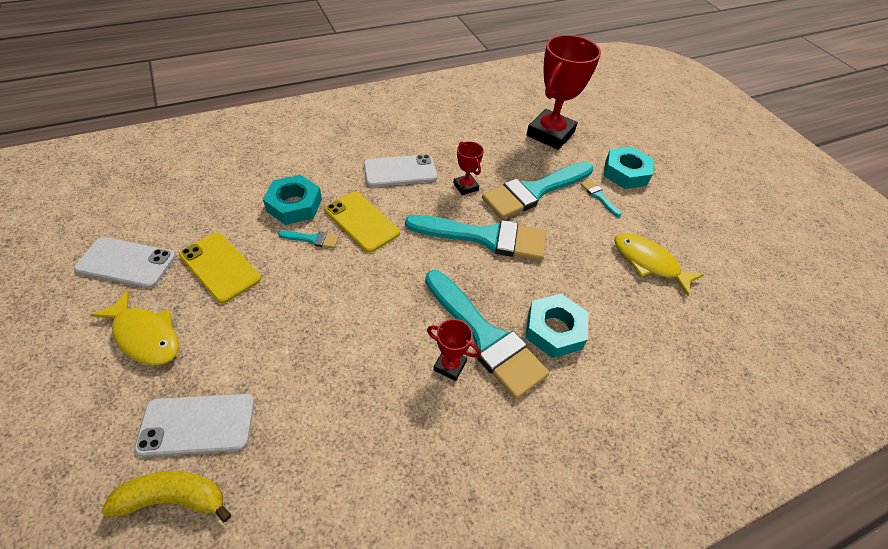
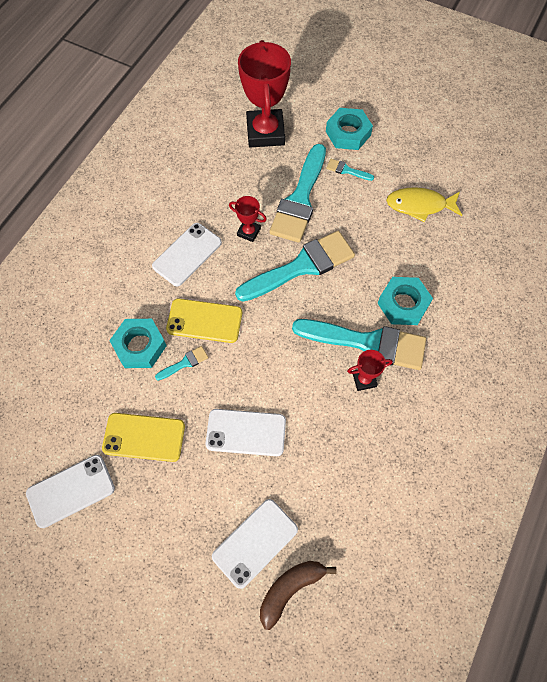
camera: 35 degrees left, 15 degrees up
yellow fish [90,290,179,366] -> none
yellow banana [102,471,231,523] -> brown banana [260,561,336,630]
none -> white phone [205,409,286,456]

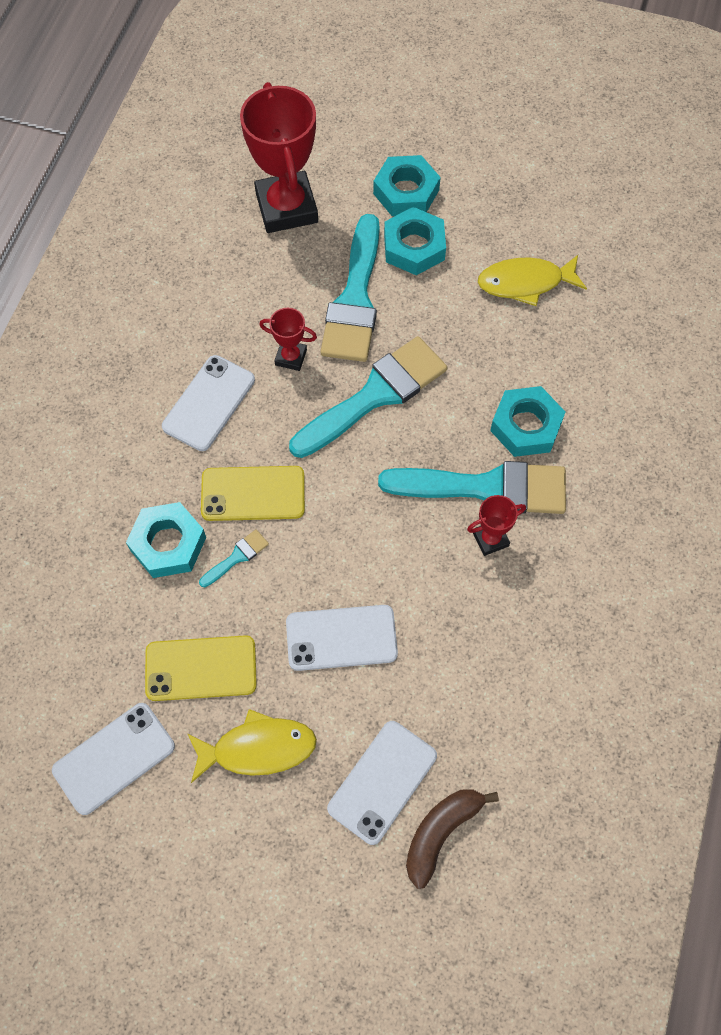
camera: 10 degrees left, 0 degrees up
turquoise brush [326,159,374,181] -> turquoise nut [384,207,446,275]
none -> yellow fish [187,709,317,783]

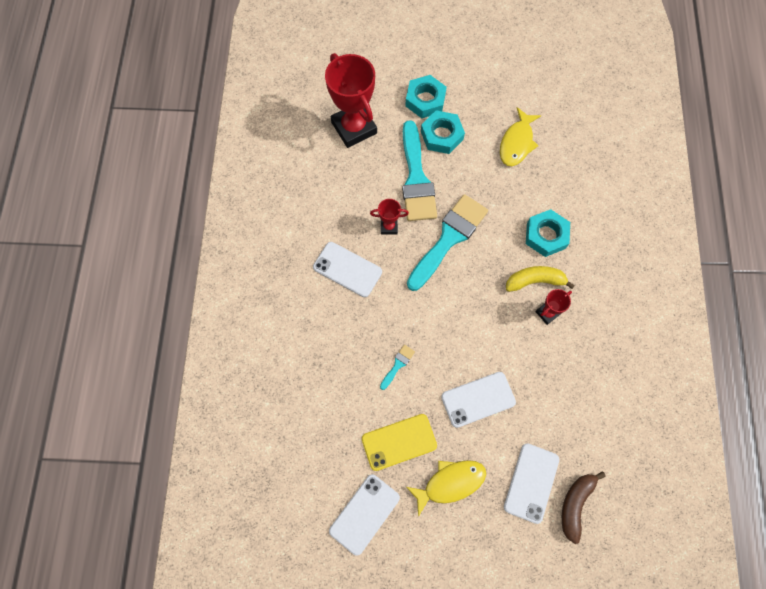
camera: 15 degrees left, 5 degrees up
turquoise nut [126,502,206,578] -> none
white phone [162,355,255,451] -> white phone turned 75 degrees counterclockwise [313,242,382,297]
yellow phone [201,466,305,521] -> none
turquoise brush [378,461,566,514] -> yellow banana [506,266,575,292]
yellow fish [478,255,587,306] -> yellow fish turned 45 degrees counterclockwise [500,107,541,166]

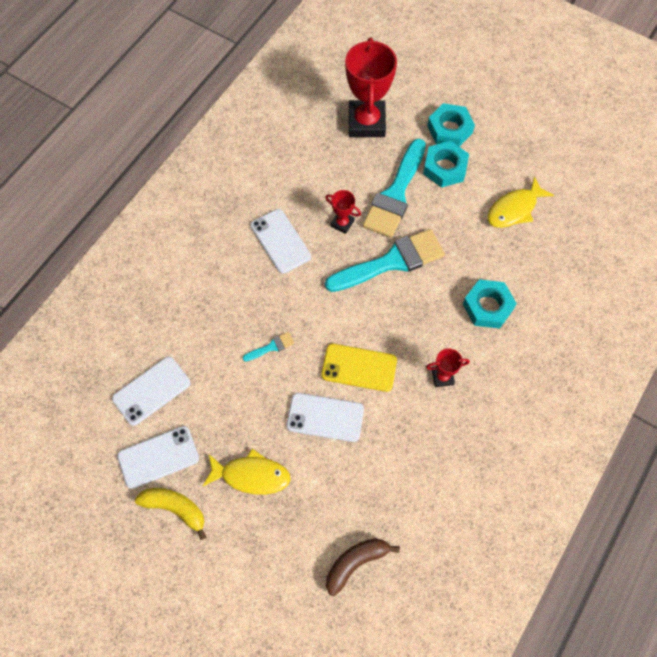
camera: 30 degrees right, 5 degrees down
yellow phone [362,414,437,471] -> yellow phone moved to [321,344,397,392]
white phone [504,443,559,524] -> white phone moved to [112,356,191,426]
yellow banana [506,266,575,292] -> yellow banana moved to [135,488,206,540]

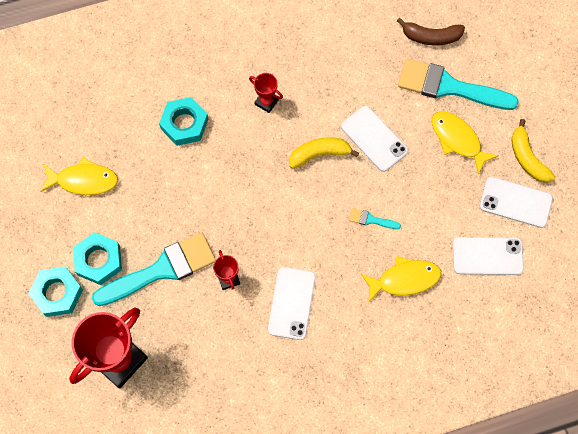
camera: 140 degrees left, 5 degrees up
yellow phone [321,344,397,392] -> yellow banana [289,137,359,169]
turquoise brush [325,229,445,292] -> turquoise brush moved to [398,59,519,110]
none -> yellow fish [361,256,441,303]

